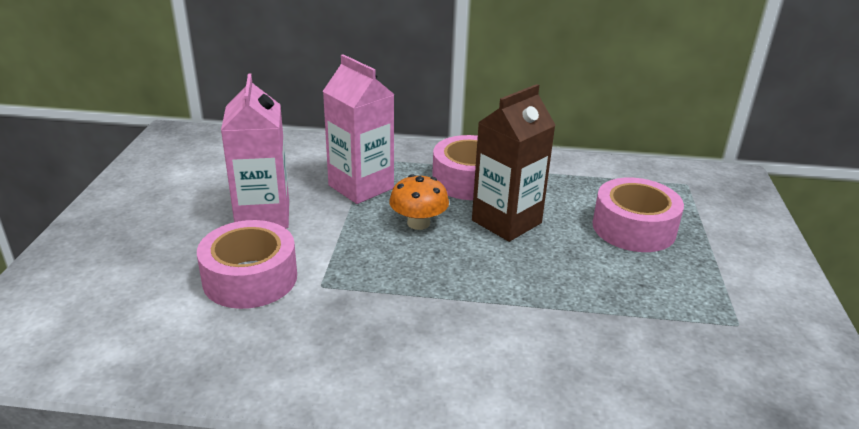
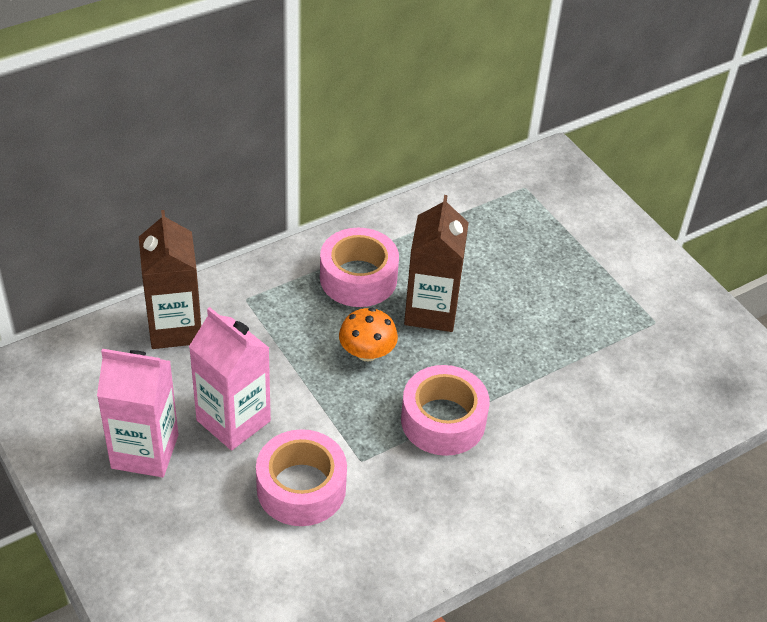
camera: 40 degrees left, 15 degrees up
pink carton [323,54,395,204] -> pink carton moved to [97,349,179,477]
pink tape [593,178,684,252] -> pink tape moved to [401,365,489,456]
none -> brown carton [139,210,201,349]

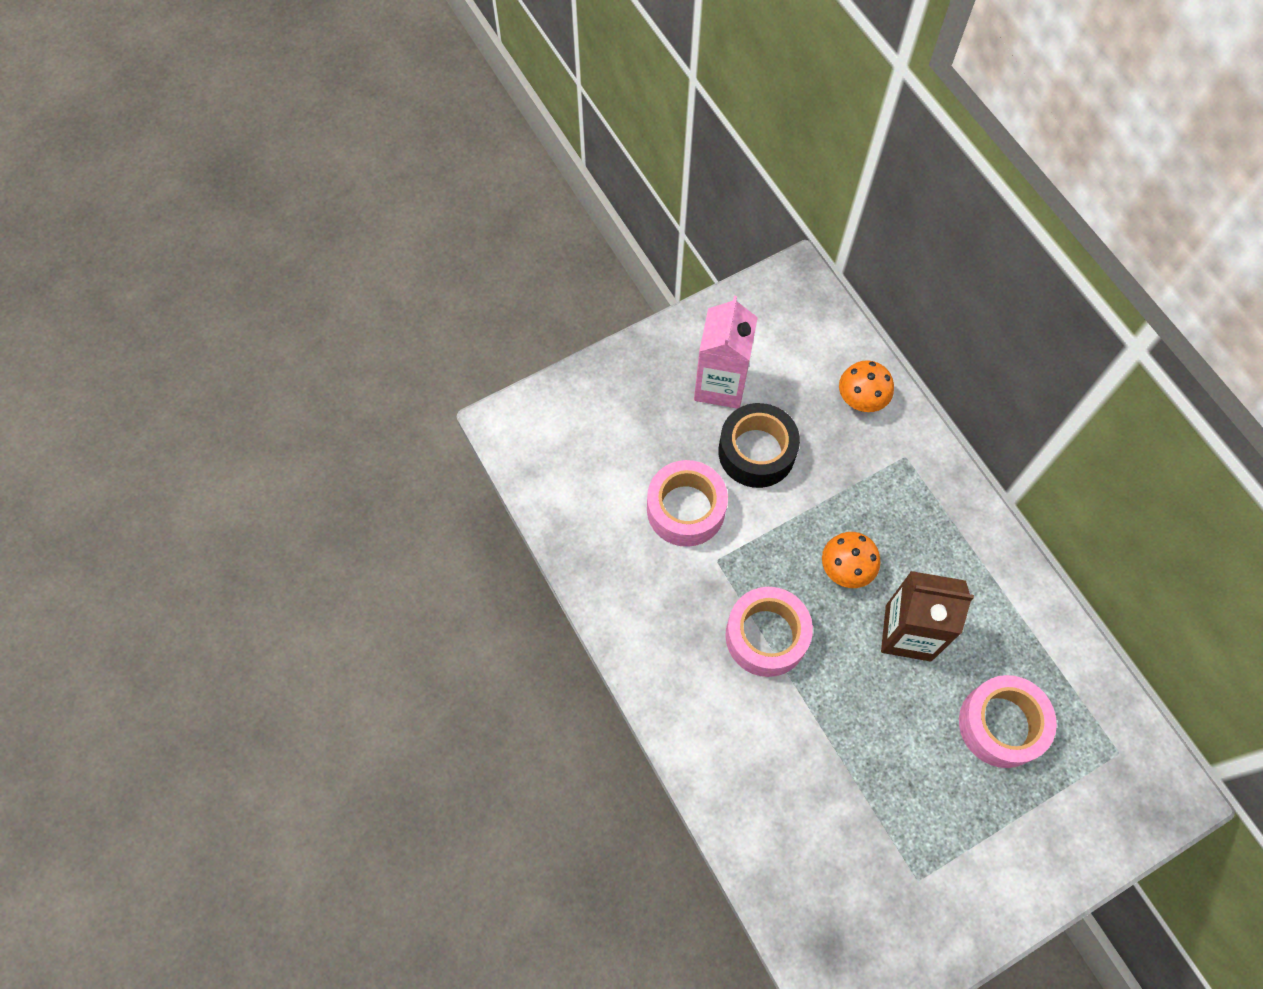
camera: 95 degrees right, 20 degrees up
brown carton [139,210,201,349] -> orange mushroom [839,360,894,412]
pink carton [189,307,271,450] -> black tape [718,403,800,488]
pink tape [320,228,399,307] -> pink tape moved to [959,675,1057,768]

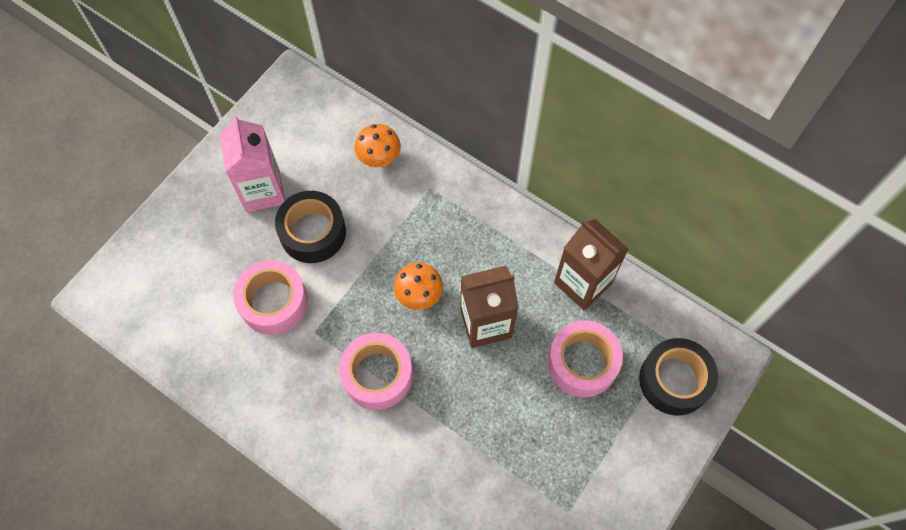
camera: 25 degrees left, 0 degrees up
none -> brown carton [554,219,629,310]
none -> black tape [639,338,718,415]

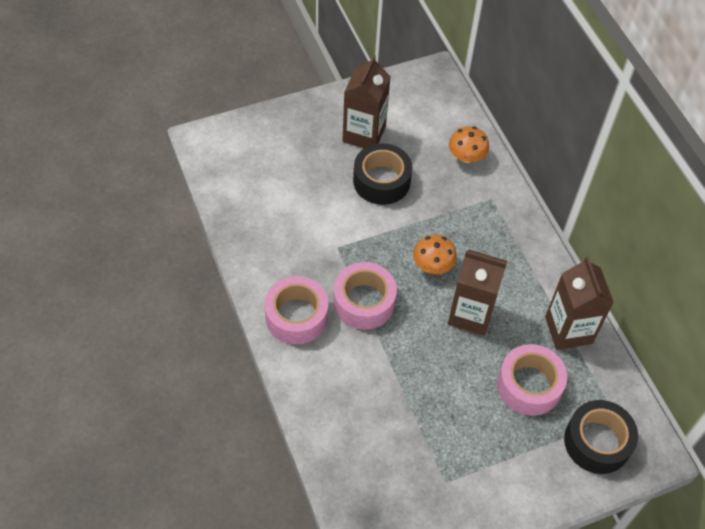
camera: 30 degrees right, 10 degrees down
pink carton [219,115,285,212] -> brown carton [343,55,391,148]
pink tape [233,260,308,335] -> pink tape moved to [264,276,328,344]

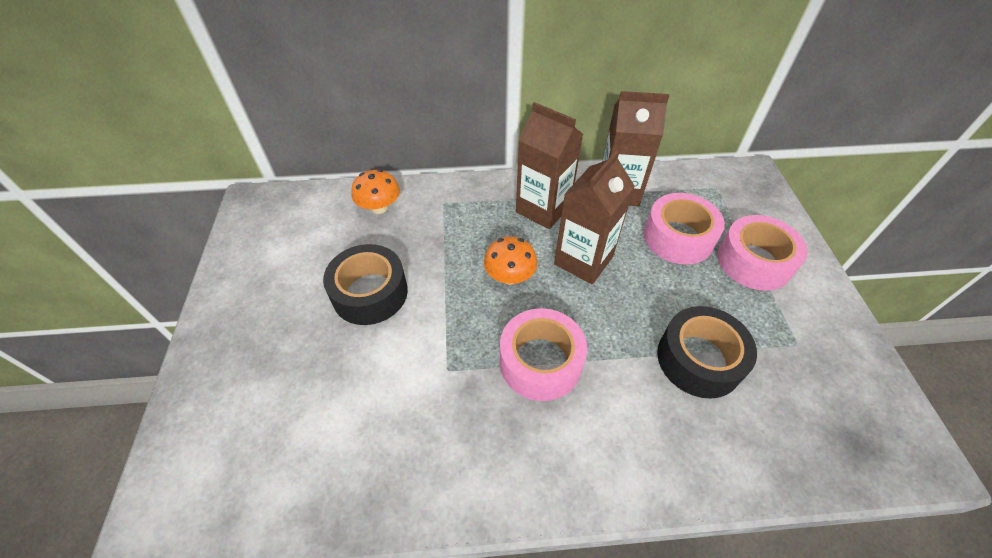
camera: 70 degrees left, 5 degrees down
pink tape [264,276,328,344] -> pink tape moved to [717,215,808,291]
brown carton [343,55,391,148] -> brown carton moved to [516,102,583,229]
black tape [564,400,638,474] -> black tape moved to [657,306,757,399]

